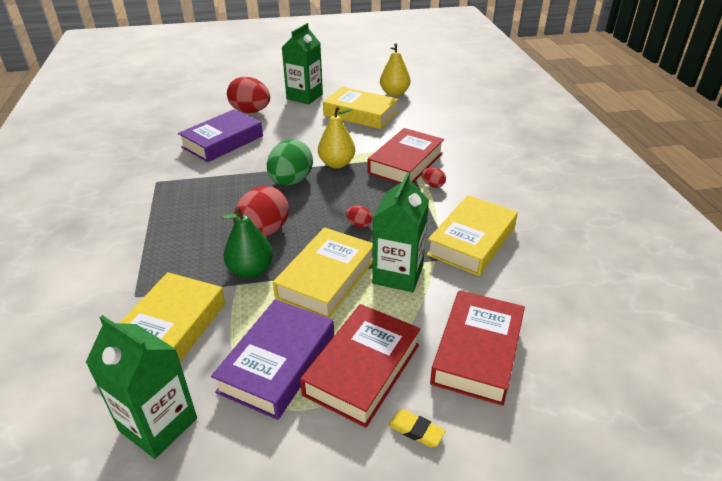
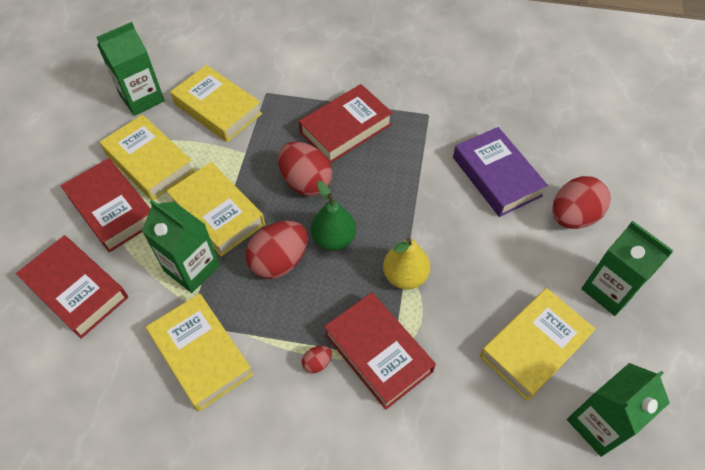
camera: 110 degrees right, 20 degrees up
purple book [211,299,334,420] -> yellow book [100,114,195,200]
green pear [221,207,273,278] -> green pear moved to [311,181,356,251]
green egg [267,139,313,185] -> none
red egg [346,206,372,228] -> red egg [246,221,308,279], size x2.24
yellow pear [380,43,410,96] -> green carton [567,363,670,457]
yellow eraser [389,410,446,447] -> none
none -> red book [299,84,393,163]

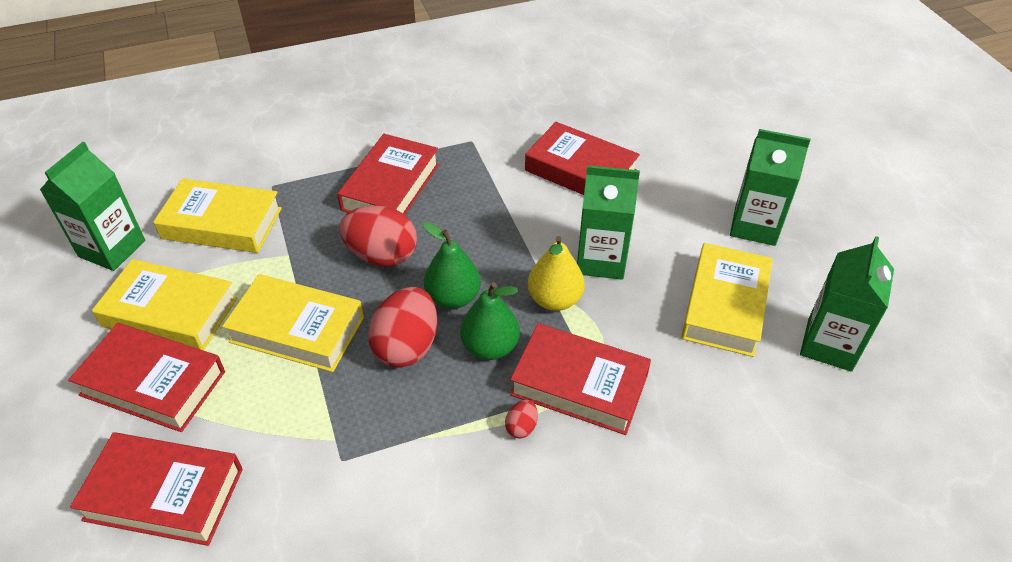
camera: 30 degrees left, 10 degrees down
green carton [142,200,220,293] -> green carton moved to [577,165,640,280]
yellow book [146,294,253,411] -> none
purple book [453,127,548,217] -> red book [525,122,640,195]
red egg [552,176,611,229] -> none
none -> green pear [460,282,520,360]

